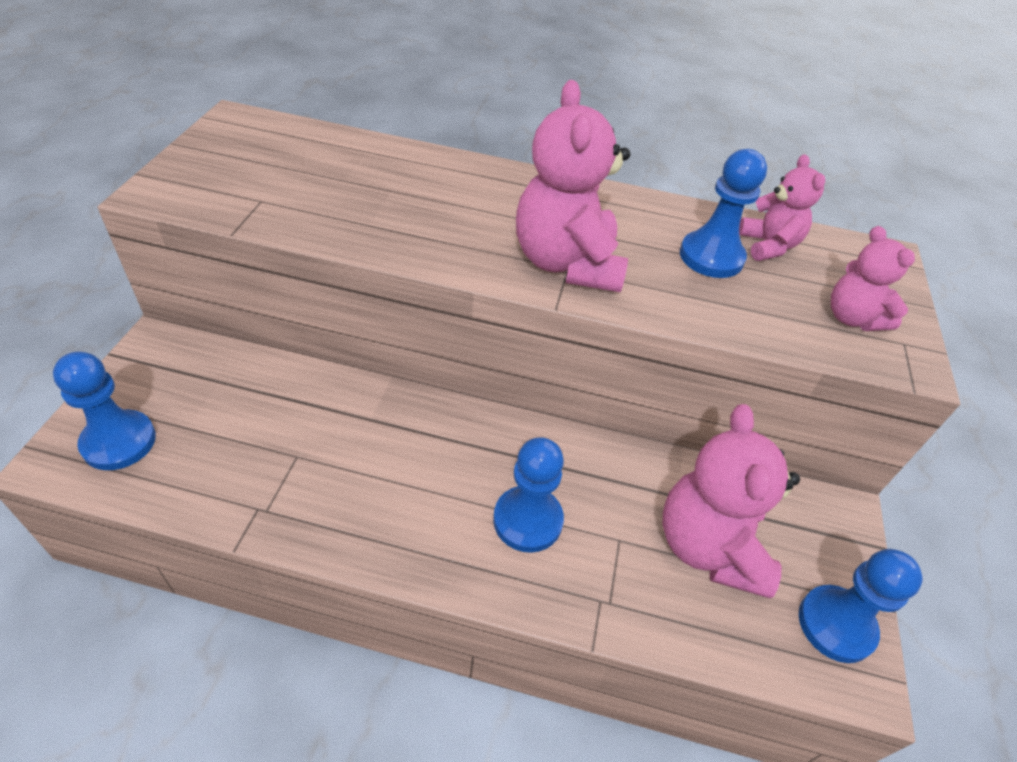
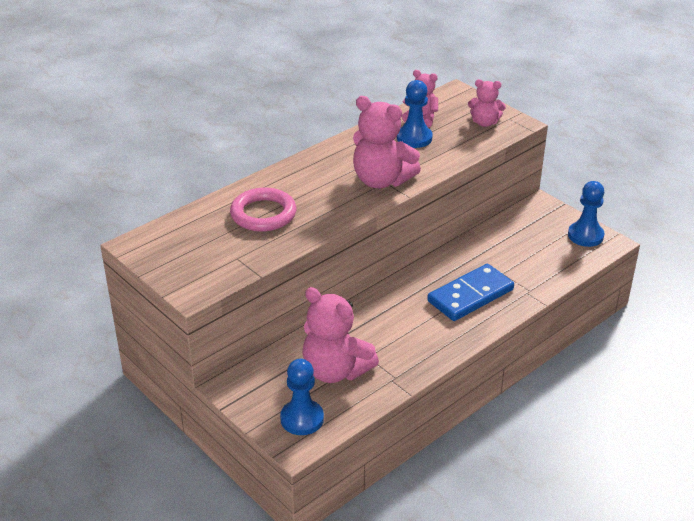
camera: 50 degrees left, 10 degrees down
blue pawn [493,437,564,553] -> blue domino [427,264,514,321]
pink teddy bear [663,404,800,598] -> pink teddy bear moved to [302,287,379,383]
none -> pink ring [230,188,296,232]

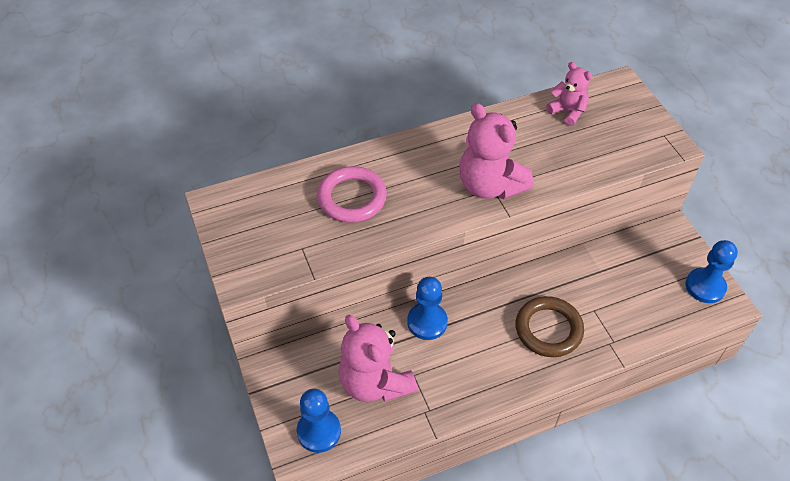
camera: 20 degrees right, 15 degrees up
blue pawn [397,80,433,148] -> blue pawn moved to [407,277,448,340]
blue domino [427,264,514,321] -> brown ring [516,296,584,357]
pink teddy bear [468,79,506,127] -> none

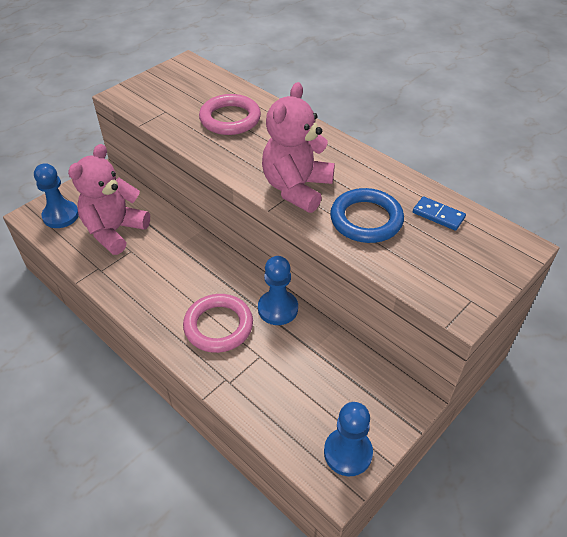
camera: 65 degrees right, 5 degrees down
blue pawn [407,277,448,340] -> blue pawn moved to [258,256,298,325]
brown ring [516,296,584,357] -> pink ring [183,294,253,353]
pink teddy bear [546,62,593,126] -> blue domino [412,197,466,231]
none -> blue ring [330,188,404,243]

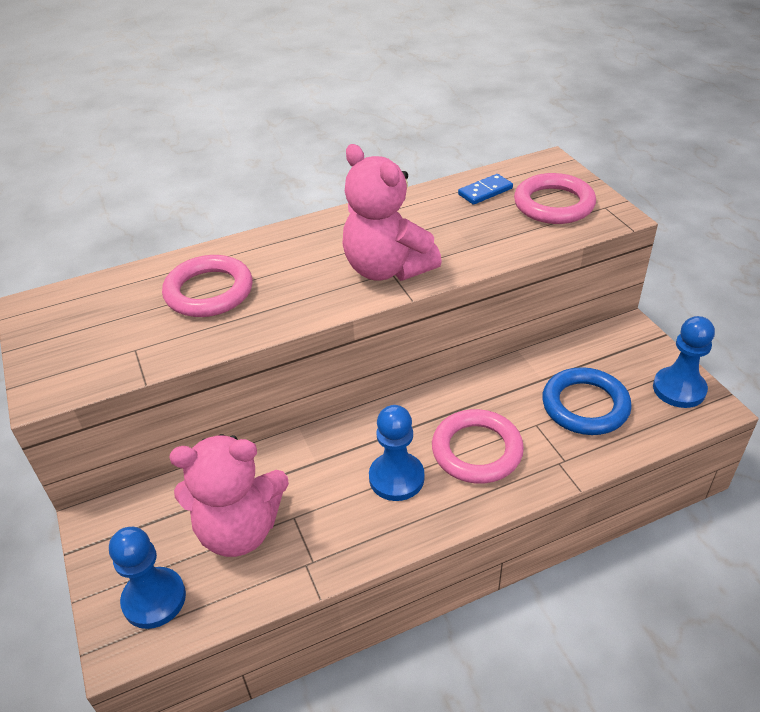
camera: 65 degrees left, 5 degrees down
pink teddy bear [68,144,150,255] -> pink teddy bear turned 60 degrees counterclockwise [169,434,289,557]
blue pawn [258,256,298,325] -> blue pawn moved to [369,405,424,501]
blue ring [330,188,404,243] -> blue ring moved to [542,367,632,435]
none -> pink ring [514,173,596,224]

